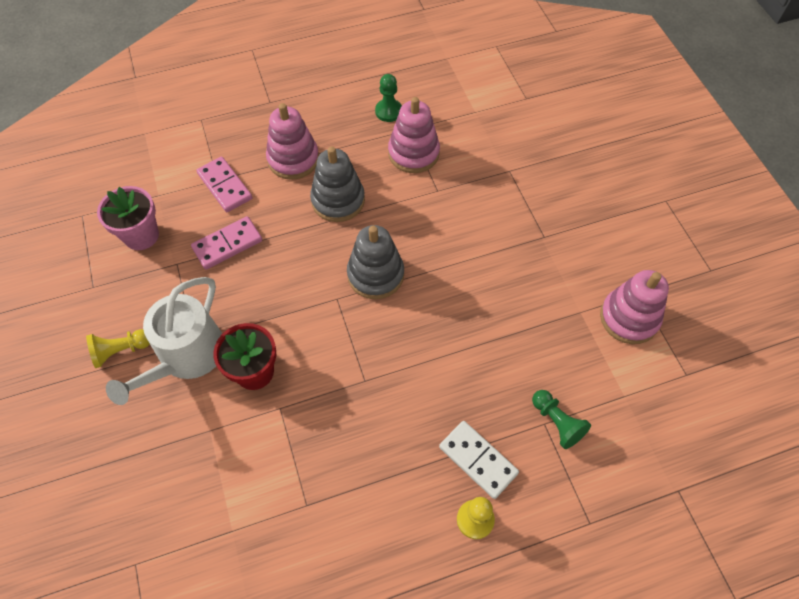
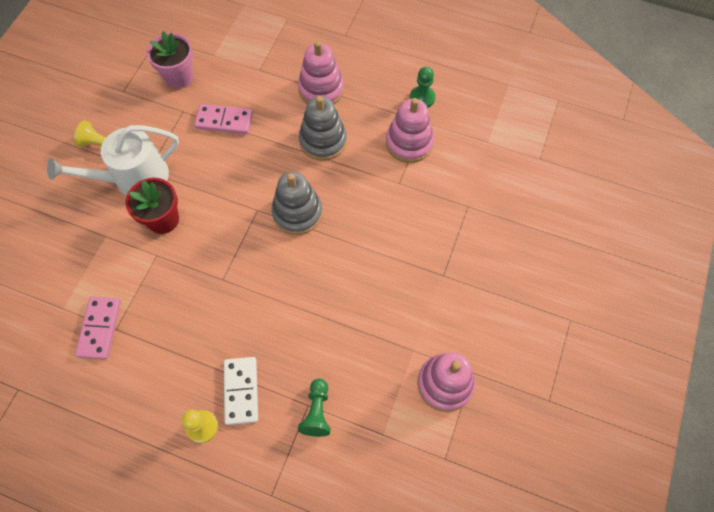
camera: 40 degrees right, 5 degrees up
pink domino [197,157,252,212] -> pink domino moved to [75,297,121,360]

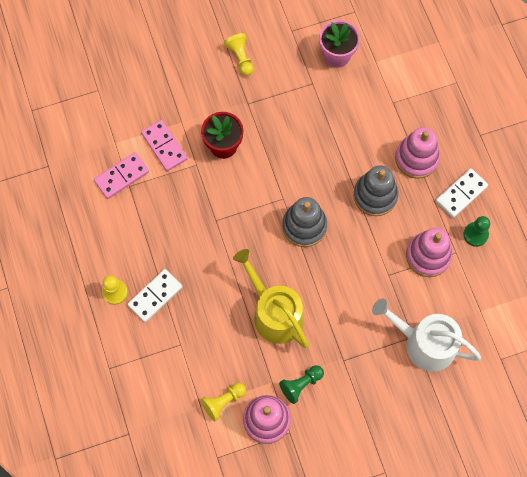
camera: 50 degrees right, 5 degrees up
white watering can [47,125,179,196] -> white watering can moved to [372,299,481,372]
pink domino [194,104,253,134] -> pink domino moved to [141,120,187,171]
green pawn [298,379,331,437] -> green pawn moved to [279,365,324,404]
none -> yellow pawn [201,383,246,421]
none -> yellow watering can [233,249,309,348]
none -> white domino [436,168,488,218]

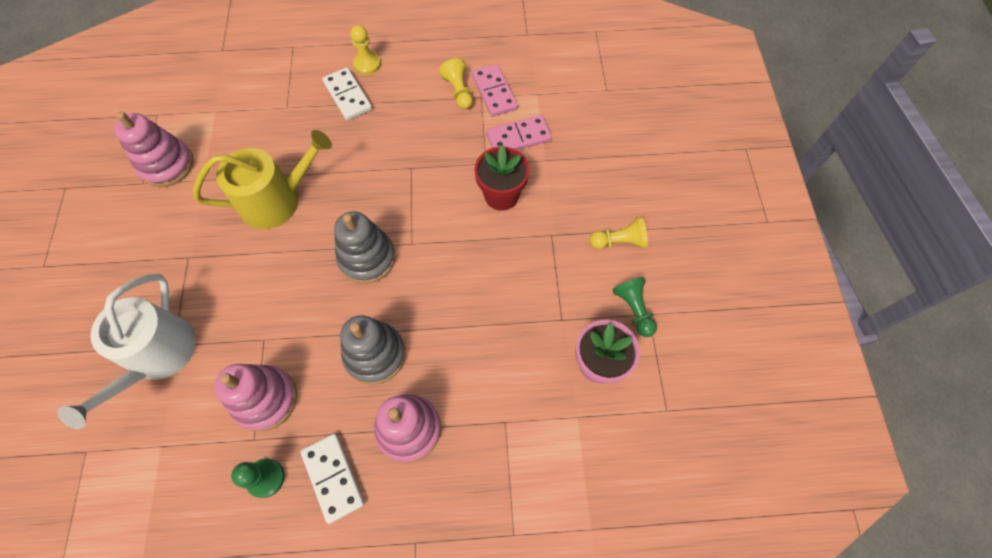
camera: 105 degrees right, 5 degrees down
yellow pawn [201,383,246,421] -> yellow pawn moved to [439,58,473,109]
green pawn [279,365,324,404] -> green pawn moved to [612,277,657,337]
white watering can [372,299,481,372] -> white watering can turned 150 degrees clockwise [57,274,196,429]

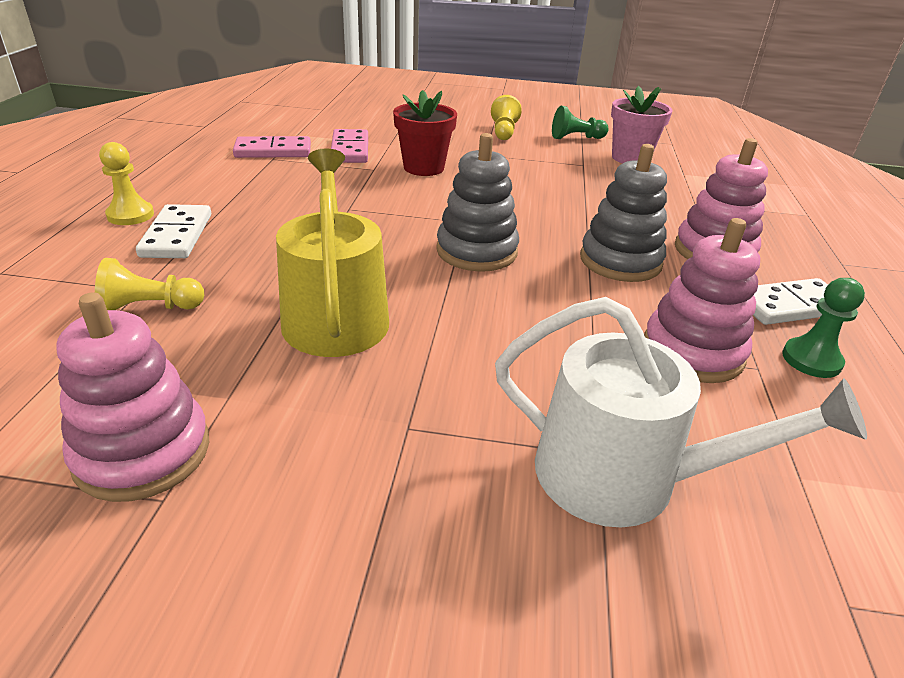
camera: 80 degrees left, 30 degrees down
white domino [322,67,372,120] -> white domino turned 75 degrees counterclockwise [136,204,211,258]
yellow pawn [439,58,473,109] -> yellow pawn moved to [95,258,204,310]

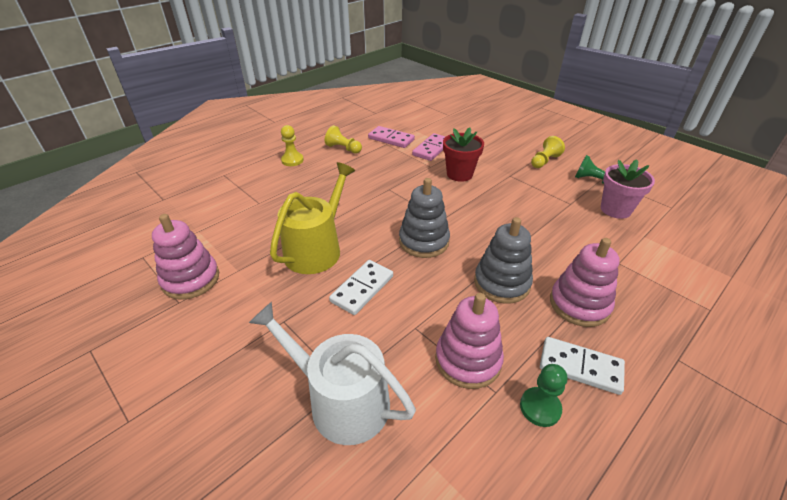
camera: 40 degrees right, 5 degrees up
yellow pawn [95,258,204,310] -> yellow pawn moved to [325,125,362,153]
white domino [136,204,211,258] -> white domino moved to [329,260,393,315]
white watering can [495,297,867,528] -> white watering can turned 150 degrees clockwise [249,302,416,445]

